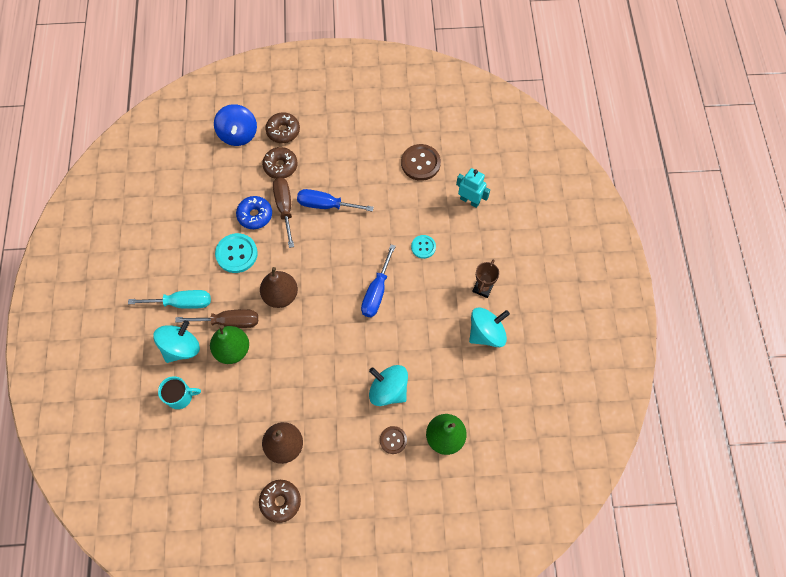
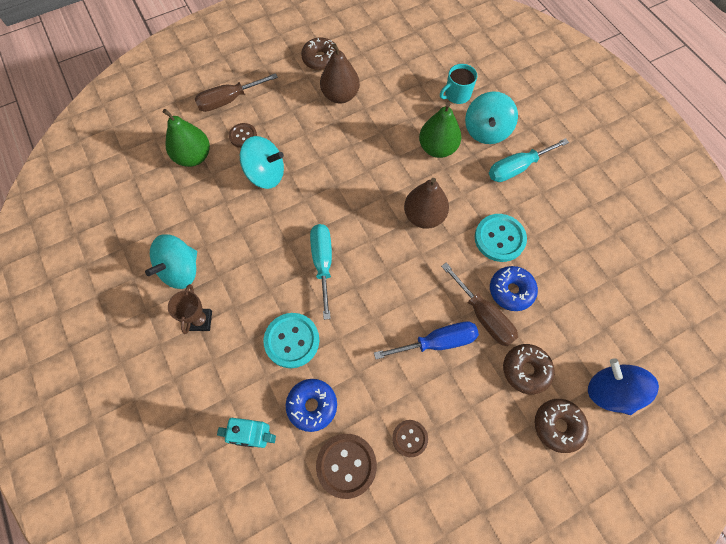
camera: 155 degrees right, 0 degrees up
brown screwdriver [175,309,258,328] -> brown screwdriver moved to [195,73,278,112]
blue screwdriver [361,244,396,317] -> turquoise screwdriver [310,224,332,320]
turquoise button [411,235,436,259] -> turquoise button [263,313,319,368], size x1.67
none -> blue donut [286,379,337,432]
none -> brown button [392,420,428,457]

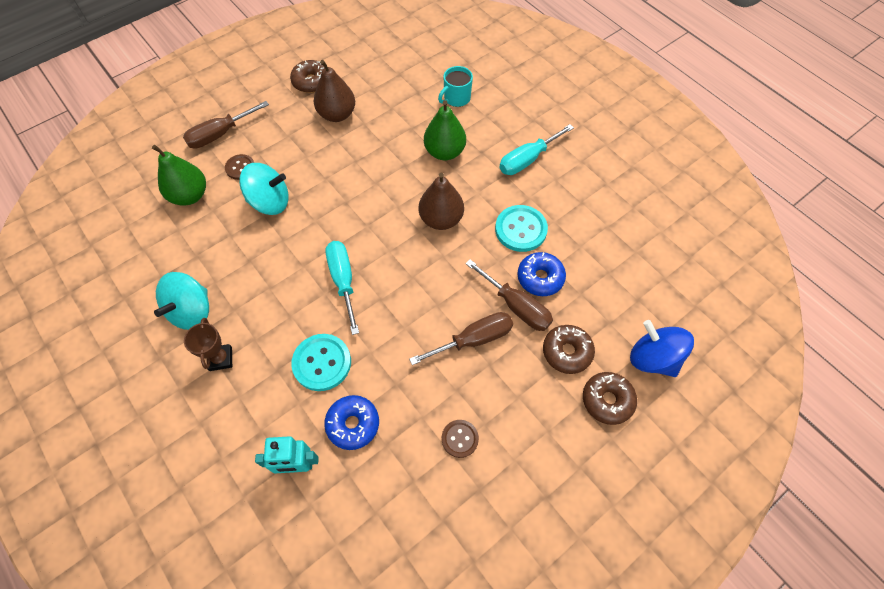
camera: 10 degrees left, 5 degrees down
brown button [316,434,377,499] -> none
blue screwdriver [374,321,479,359] -> brown screwdriver [409,312,513,365]
turquoise spinning top [465,91,518,144] -> none

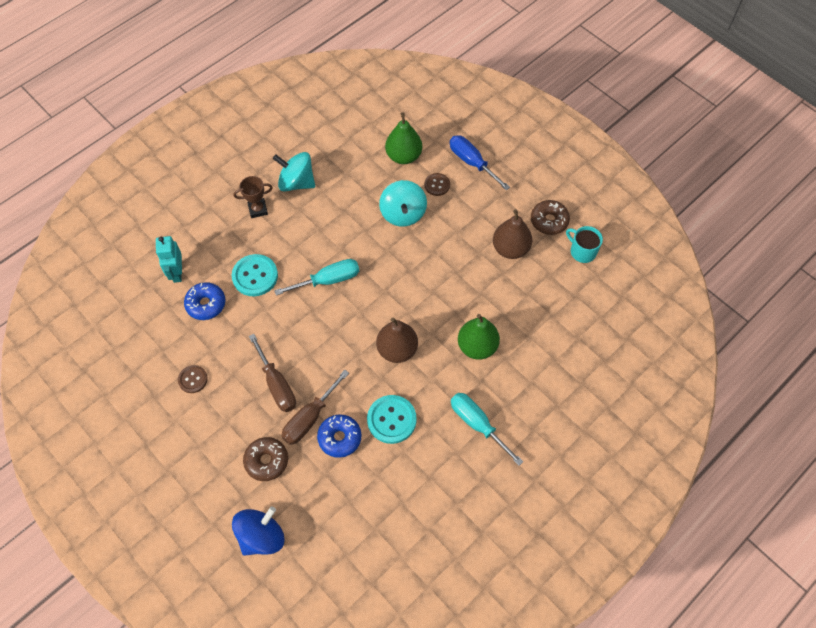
camera: 85 degrees right, 0 degrees up
brown screwdriver [183,101,269,149] -> blue screwdriver [450,135,510,191]
turquoise mug [438,66,473,107] -> turquoise mug moved to [566,226,603,263]
brown donut [583,372,637,425] -> none

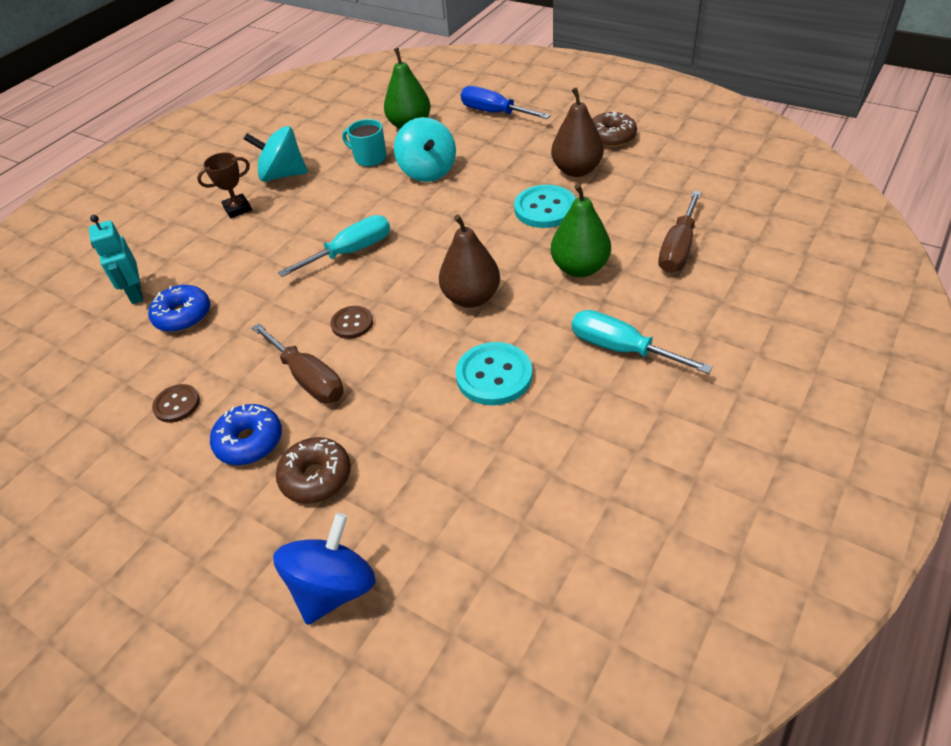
camera: 10 degrees left, 15 degrees down
turquoise button [232,254,278,296] -> turquoise button moved to [514,185,576,228]
brown screwdriver [282,370,349,445] -> brown screwdriver moved to [658,191,702,273]
blue donut [317,414,362,458] -> blue donut moved to [210,404,282,465]
brown button [424,173,450,196] -> brown button moved to [331,306,373,339]
turquoise mug [566,226,603,263] -> turquoise mug moved to [342,119,387,167]

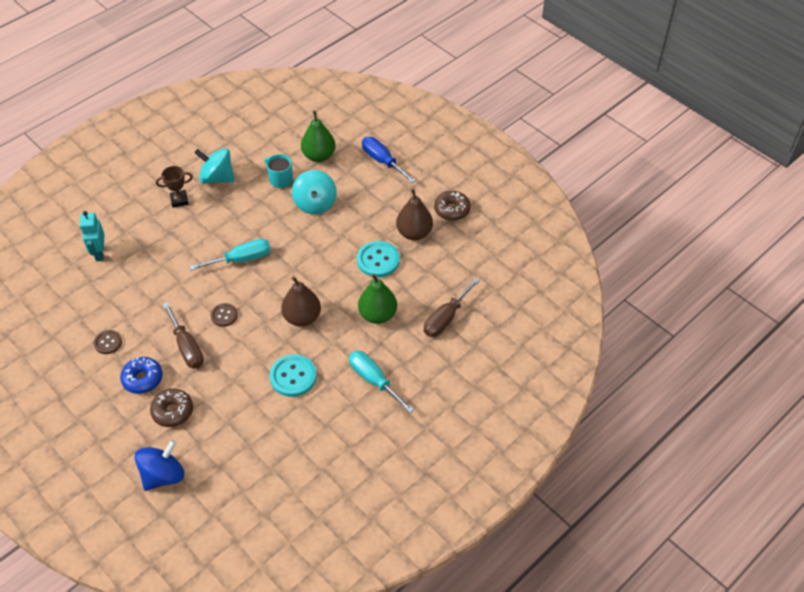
camera: 10 degrees right, 5 degrees up
blue donut [148,285,210,332] -> none

